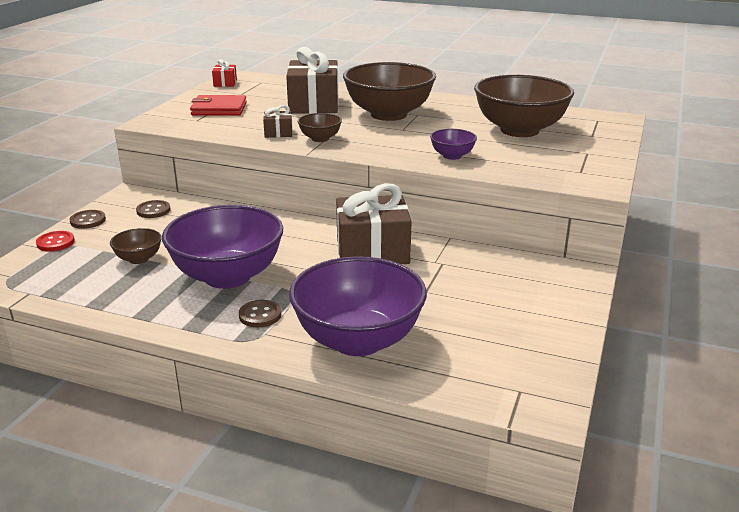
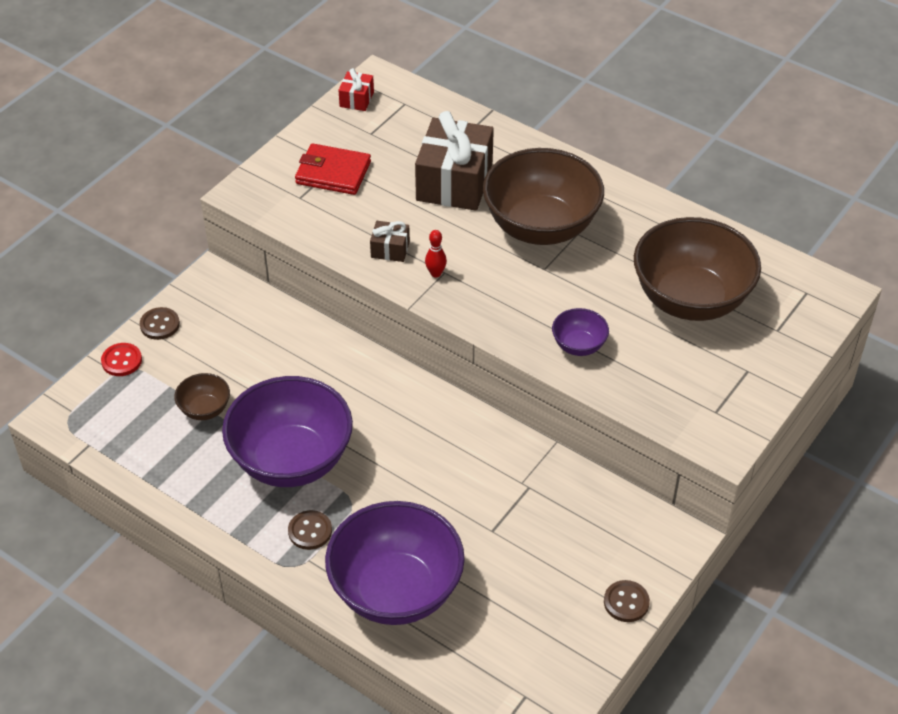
camera: 15 degrees right, 20 degrees up
brown button [136,200,170,218] -> brown button moved to [604,580,650,622]
brown bowl [298,113,342,142] -> red bowling pin [425,230,447,278]
brown gift [336,183,412,264] -> none

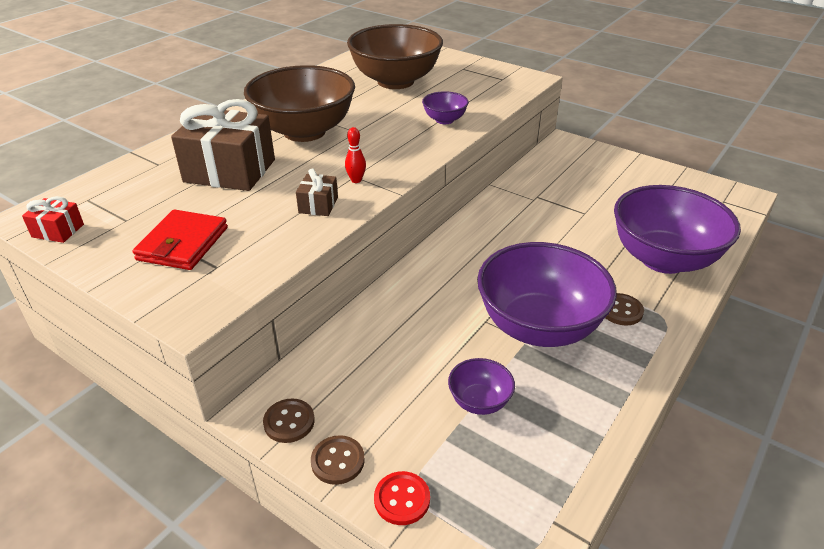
camera: 90 degrees left, 10 degrees down
brown bowl [174,373,230,420] -> purple bowl [448,358,515,415]
brown button [604,580,650,622] -> brown button moved to [263,398,315,443]

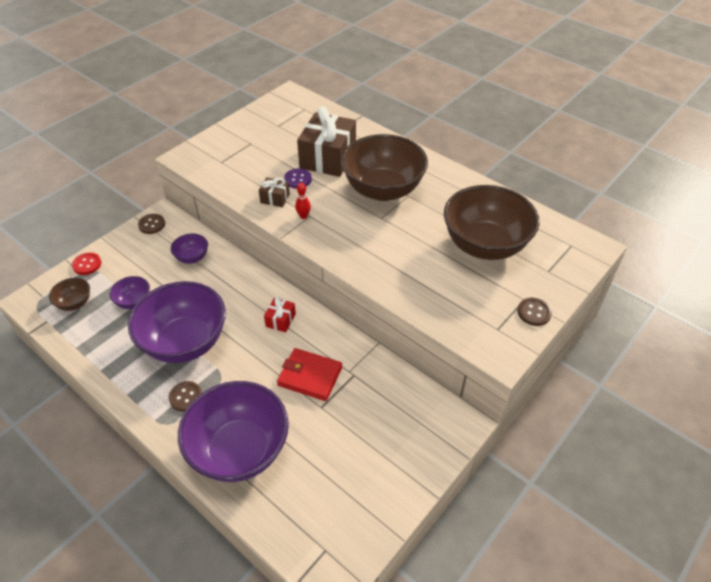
camera: 95 degrees right, 10 degrees up
red gift [22,196,84,243] -> red gift moved to [264,297,296,332]
red wallet [133,209,228,270] -> red wallet moved to [277,348,342,401]
brown button [311,435,365,485] -> brown button moved to [517,298,552,326]
purple bowl [422,91,469,124] -> purple bowl moved to [171,233,208,264]
none -> brown bowl [49,278,90,311]
none -> purple button [284,168,312,189]

